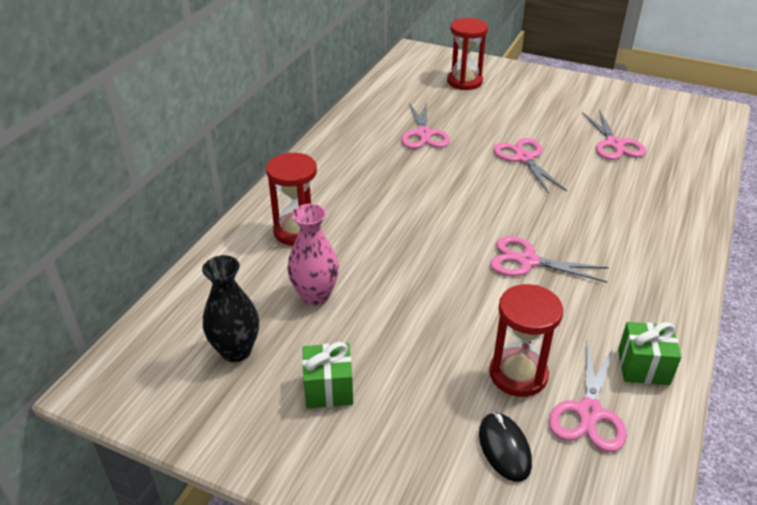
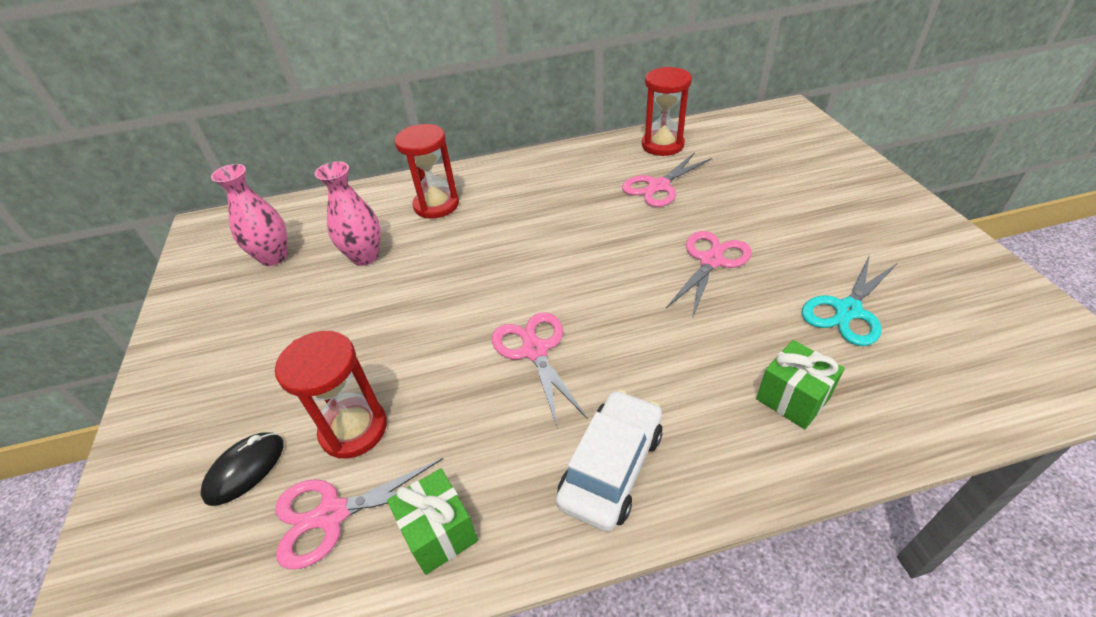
camera: 55 degrees right, 5 degrees up
black vase [202,255,259,362] -> pink vase [211,164,287,266]
green gift [302,342,353,408] -> green gift moved to [756,340,845,429]
red hourglass [447,18,488,90] -> red hourglass moved to [642,67,692,156]
pink scissors [582,110,646,160] -> turquoise scissors [802,254,897,346]
none -> white car [556,390,663,532]

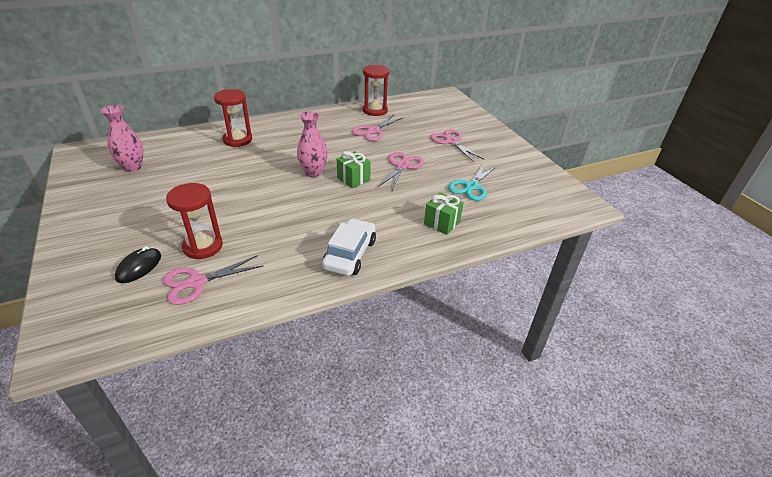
camera: 15 degrees left, 5 degrees down
pink vase [315,161,381,266] -> pink vase moved to [297,111,328,177]
green gift [387,468,478,575] -> green gift moved to [337,151,371,188]
pink scissors [492,313,588,429] -> pink scissors moved to [430,129,485,162]

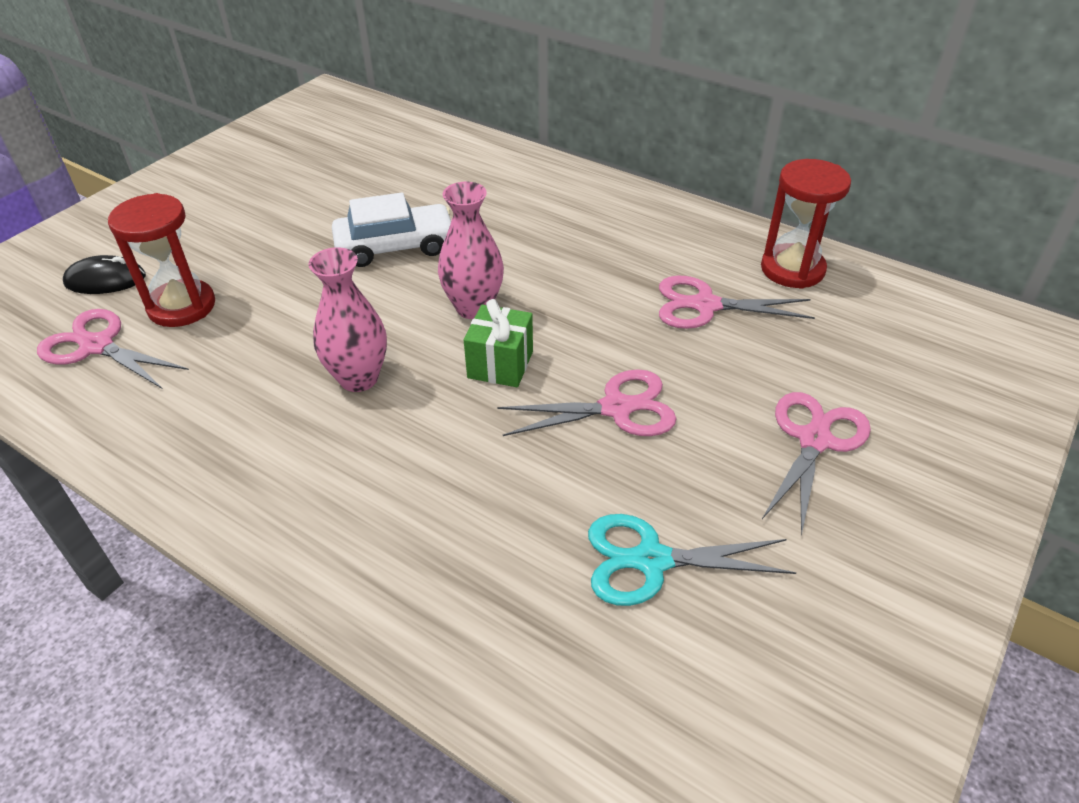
camera: 60 degrees right, 5 degrees up
pink vase [101,105,144,172] -> pink vase moved to [308,247,387,392]
red hourglass [214,89,252,147] -> none
white car [322,218,376,276] -> white car moved to [332,192,451,267]
green gift [424,192,464,235] -> none

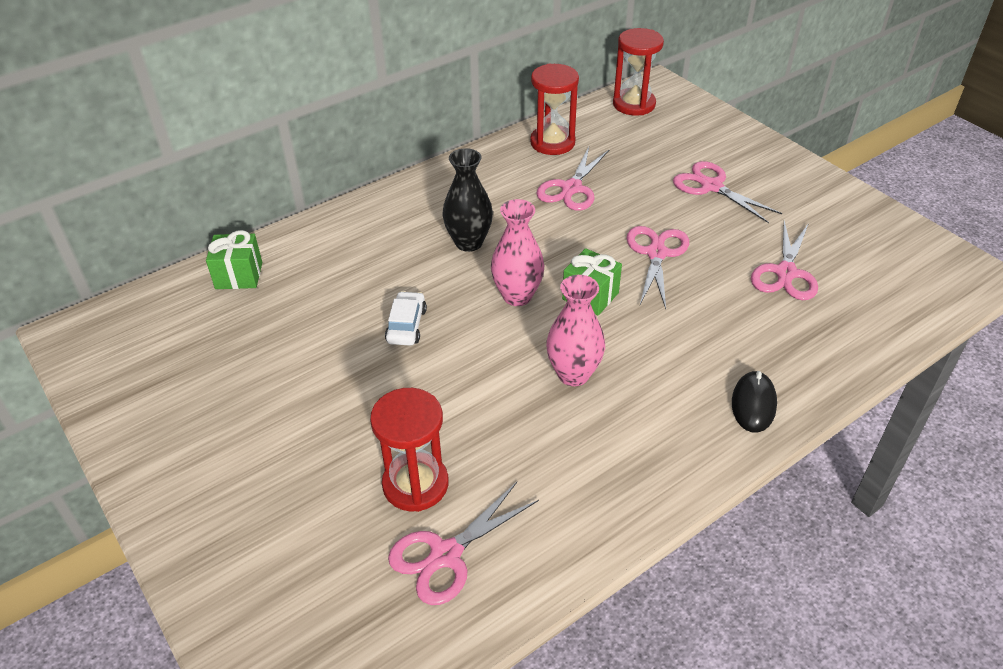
camera: 70 degrees left, 0 degrees up
black mouse [63,255,146,294] -> black mouse moved to [732,371,777,432]
white car [332,192,451,267] -> white car [385,291,427,346], size x0.63
turquoise scissors [588,514,796,606] -> pink scissors [751,221,818,300]
none -> green gift [206,230,262,289]
none -> black vase [443,148,493,252]
none -> red hourglass [613,28,664,116]

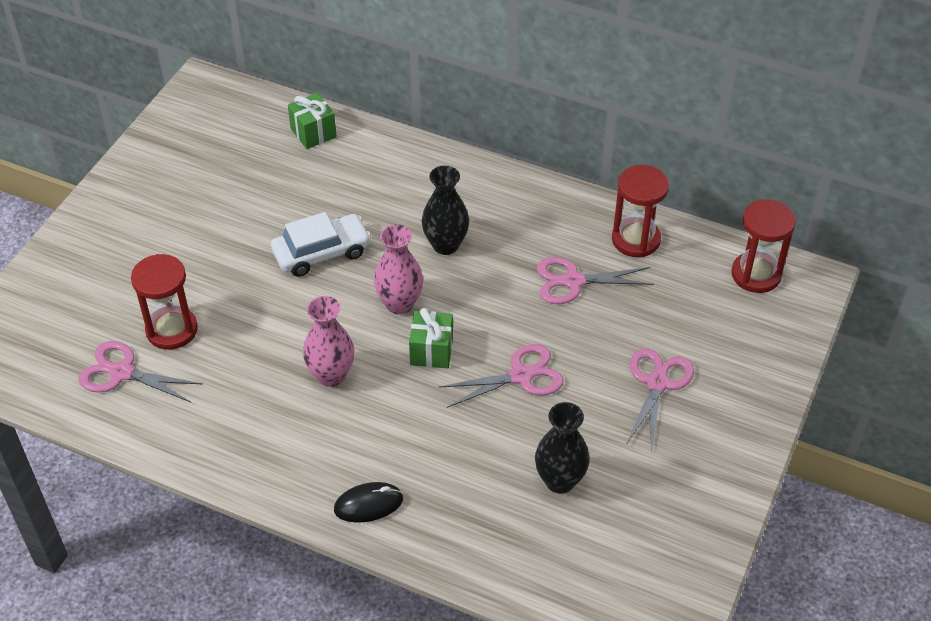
camera: 60 degrees right, 5 degrees up
white car [385,291,427,346] -> white car [271,212,371,277], size x1.59
pink scissors [751,221,818,300] -> black vase [535,402,590,494]

